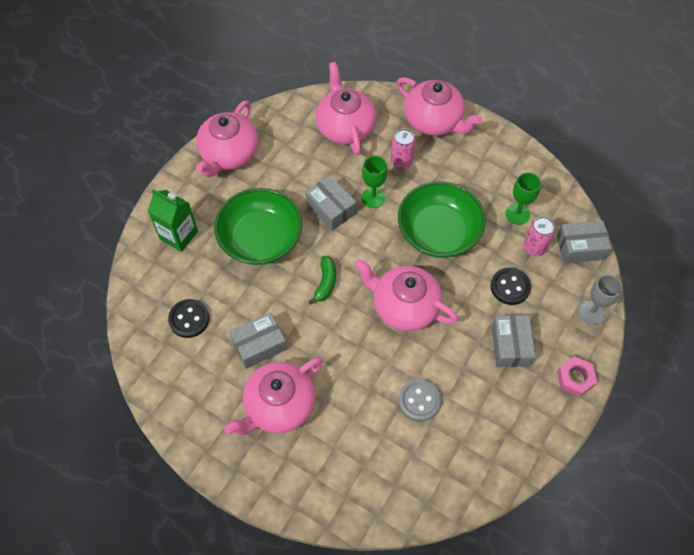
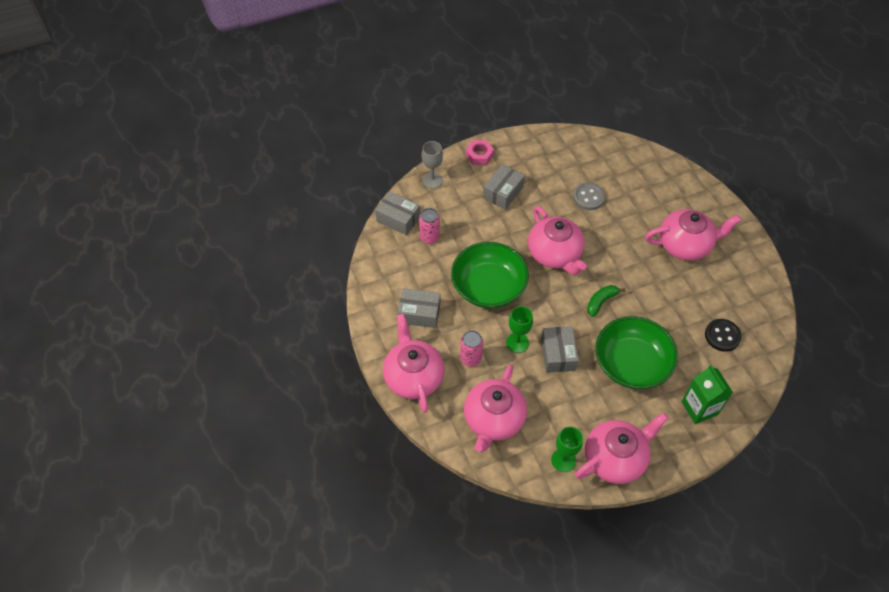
camera: 145 degrees left, 5 degrees down
grey box [230,312,287,369] -> grey box moved to [398,288,440,328]
black button [491,267,531,305] -> none
green goblet [505,172,541,225] -> green goblet moved to [551,426,583,472]

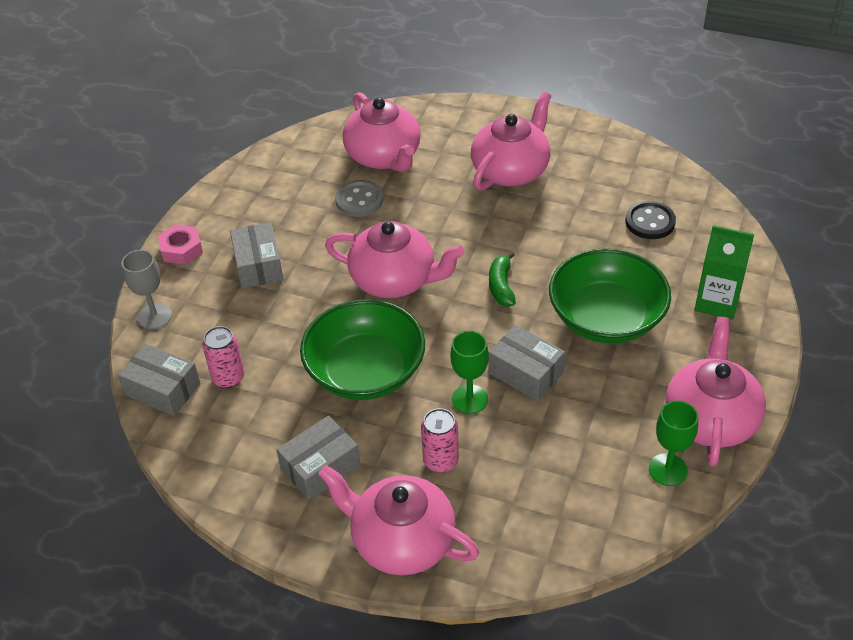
camera: 45 degrees left, 10 degrees down
grey box [375,191,420,236] -> grey box turned 45 degrees clockwise [118,344,200,416]
pink teapot [464,364,527,452] -> pink teapot moved to [343,92,421,172]

